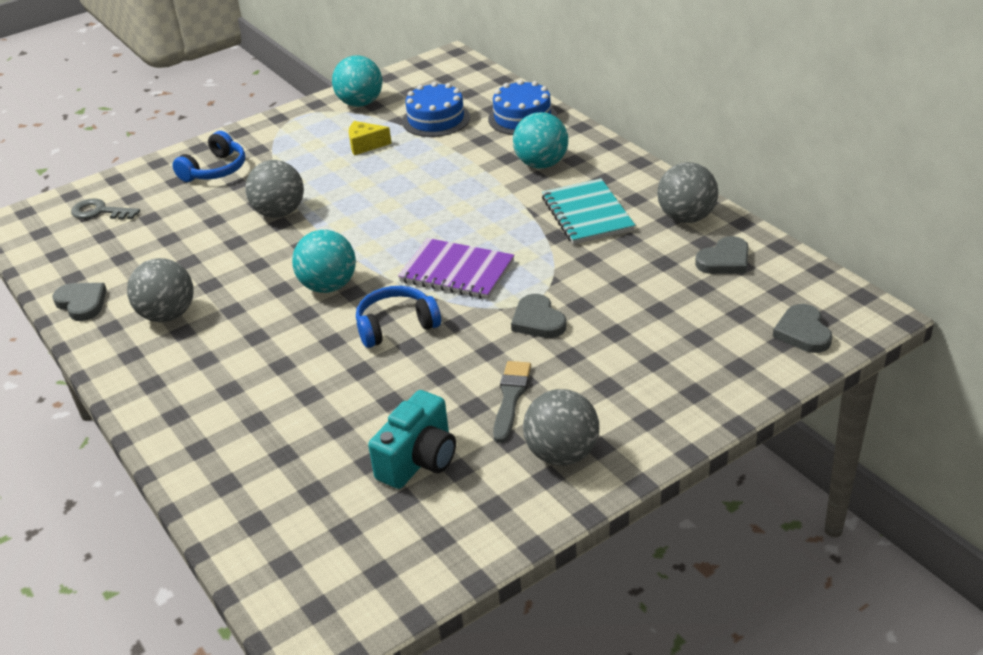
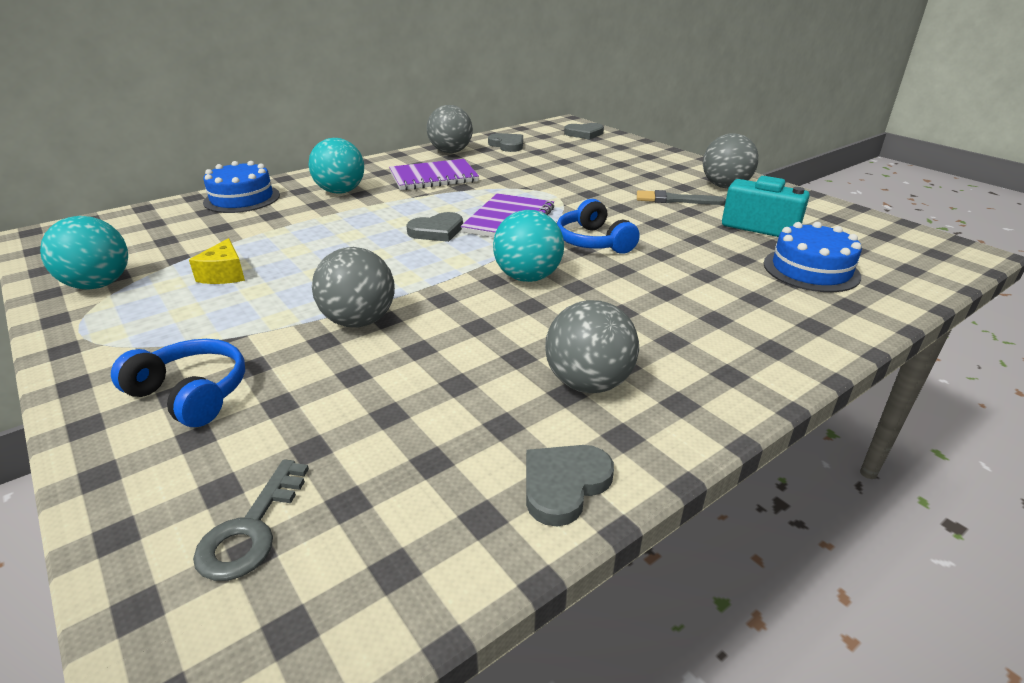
camera: 95 degrees left, 5 degrees down
blue cake [402,82,470,137] -> blue cake moved to [763,222,862,292]
grey heart [511,294,566,338] -> grey heart moved to [406,212,463,242]
turquoise notebook [542,178,635,245] -> purple notebook [389,159,479,190]

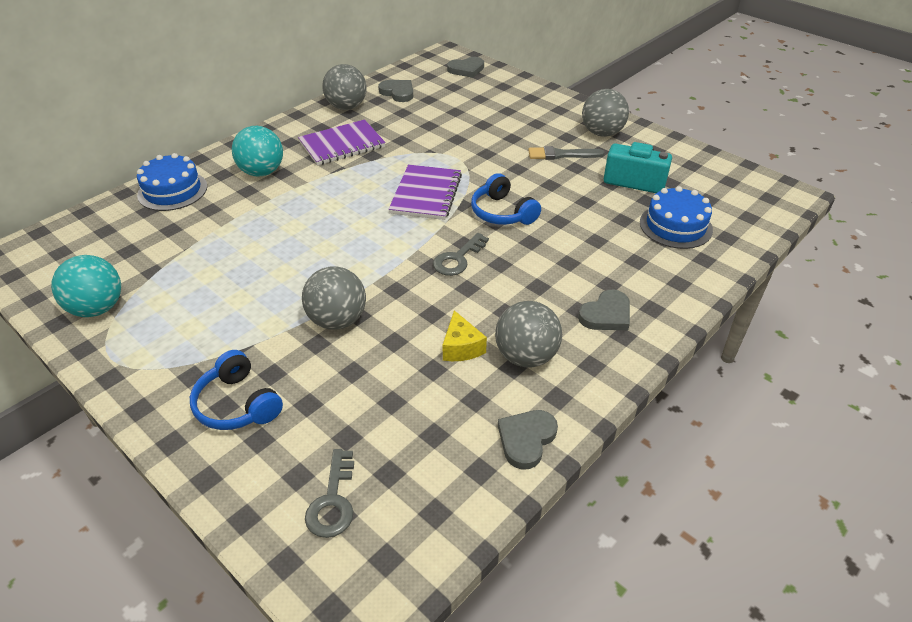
camera: 10 degrees left, 10 degrees up
blue headphones [111,339,245,427] -> blue headphones turned 150 degrees counterclockwise [190,350,283,430]
yellow cheese [189,238,245,284] -> yellow cheese moved to [443,310,487,361]
grey heart [406,212,463,242] -> grey heart moved to [578,290,630,330]
turquoise ball [493,210,564,282] -> grey key [433,233,489,276]

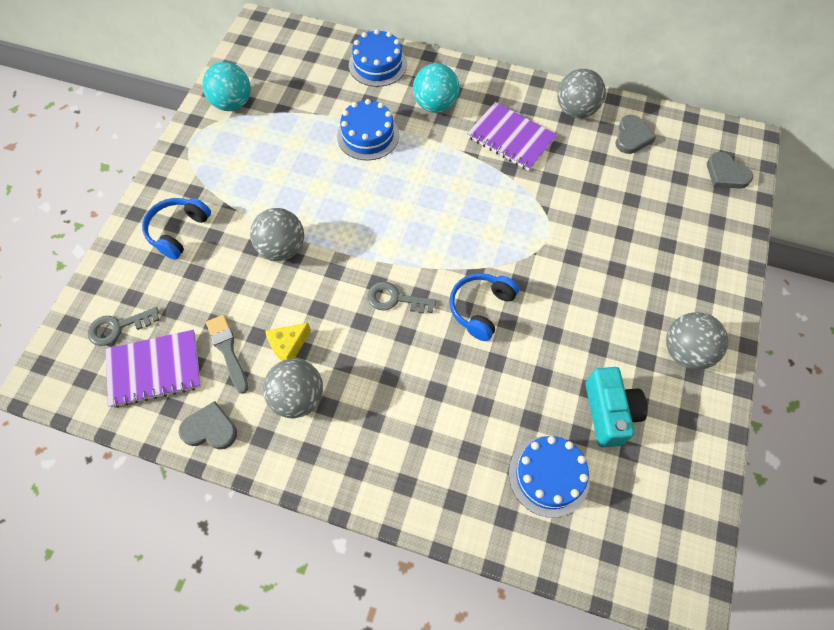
camera: 65 degrees right, 20 degrees up
purple notebook [389,165,462,220] -> purple notebook moved to [105,330,201,408]
grey brush [528,146,604,160] -> grey brush moved to [206,315,248,394]
grey heart [578,290,630,330] -> none
none -> blue cake [337,99,399,161]

